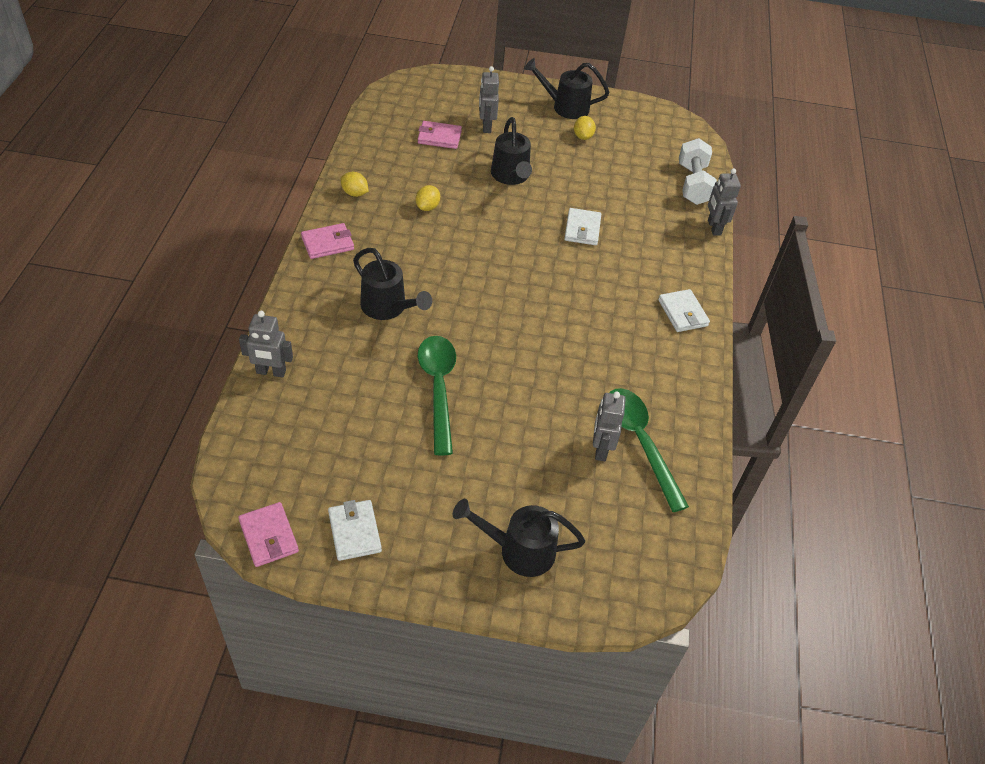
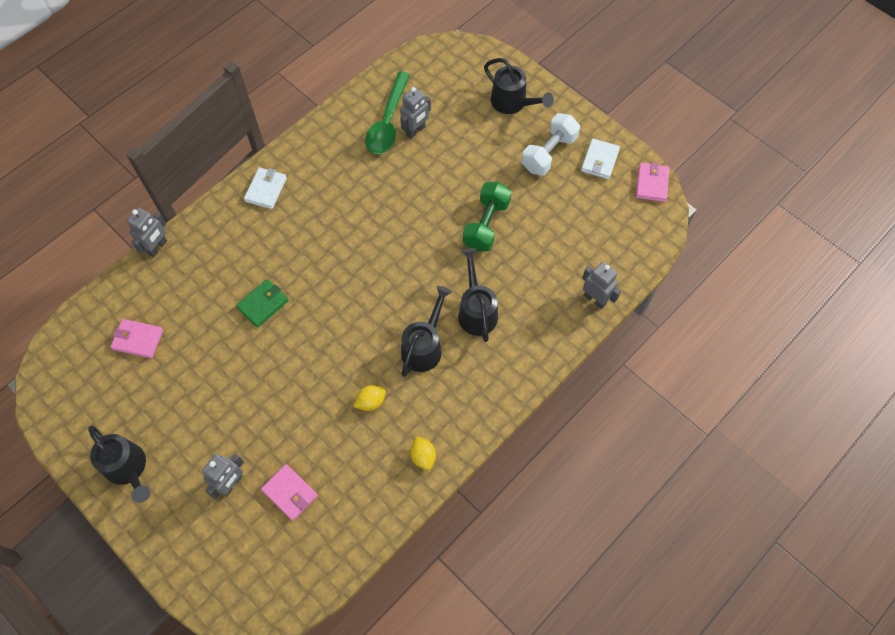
camera: 140 degrees left, 15 degrees up
pink wallet [301,223,354,259] -> pink wallet moved to [110,319,163,358]
green spoon [418,336,456,456] -> green dumbbell [463,182,511,252]
black watering can [491,117,532,185] -> black watering can moved to [401,286,452,377]
white wallet [564,208,601,245] -> green wallet [236,279,289,328]
yellow lemon [574,116,596,140] -> none
white dumbbell [679,138,717,205] -> white dumbbell moved to [522,113,580,176]

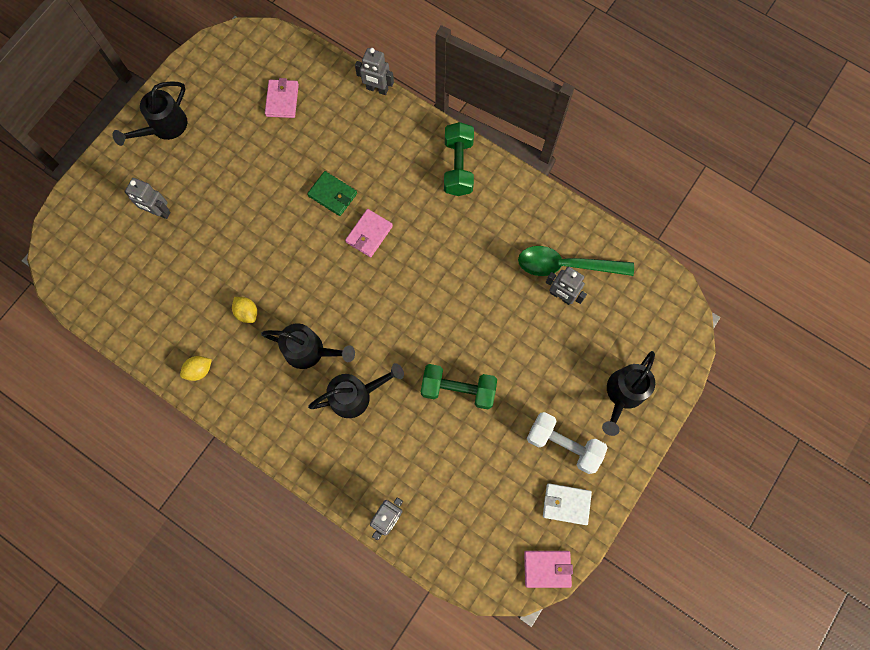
camera: 80 degrees right, 10 degrees up
white wallet [244,168,287,209] -> green dumbbell [444,122,474,196]
pink wallet [261,464,318,521] -> pink wallet moved to [345,209,393,257]

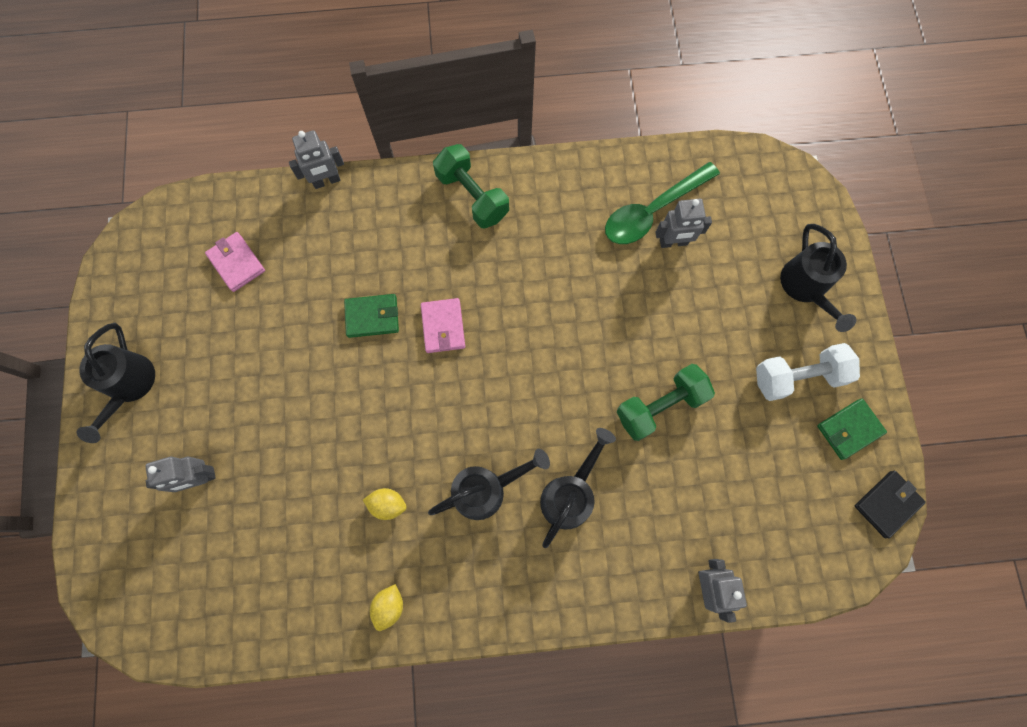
camera: 40 degrees left, 0 degrees up
pink wallet [524,551,573,588] -> black wallet [855,471,926,538]
white wallet [543,483,592,525] -> green wallet [817,398,887,460]

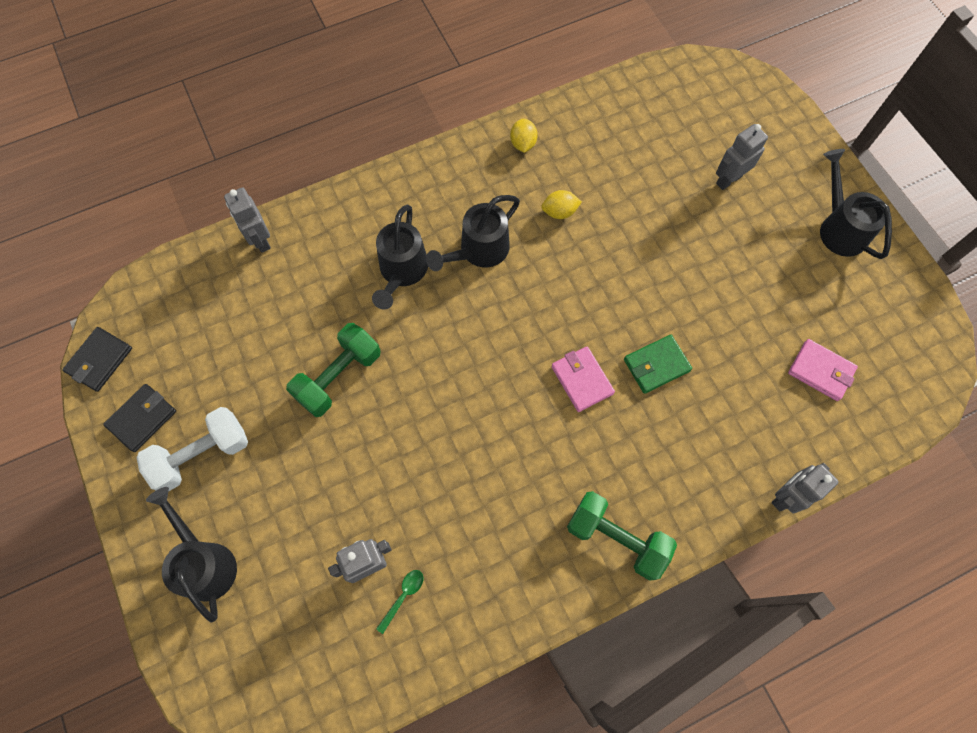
camera: 160 degrees right, 5 degrees down
green spoon [605,162,720,244] -> green spoon [376,570,423,634], size x0.41
green wallet [817,398,887,460] -> black wallet [103,384,176,452]

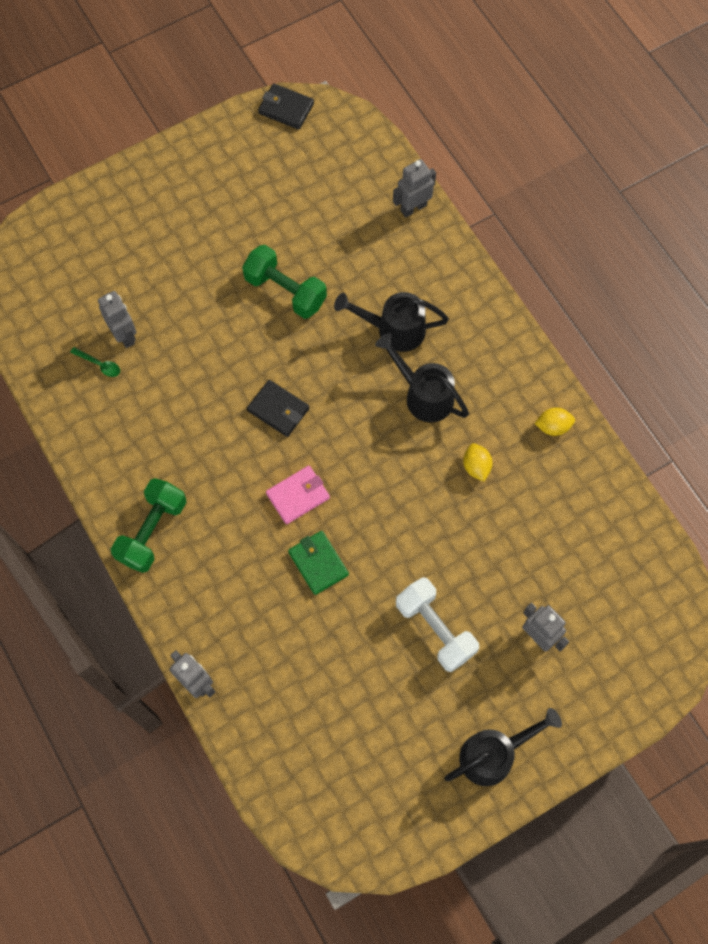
camera: 85 degrees right, 0 degrees up
black wallet [103,384,176,452] -> black wallet moved to [247,380,309,437]
white dumbbell [137,407,248,492] -> white dumbbell moved to [396,577,479,672]
black watering can [146,487,237,623] -> none
pink wallet [788,339,858,401] -> none

